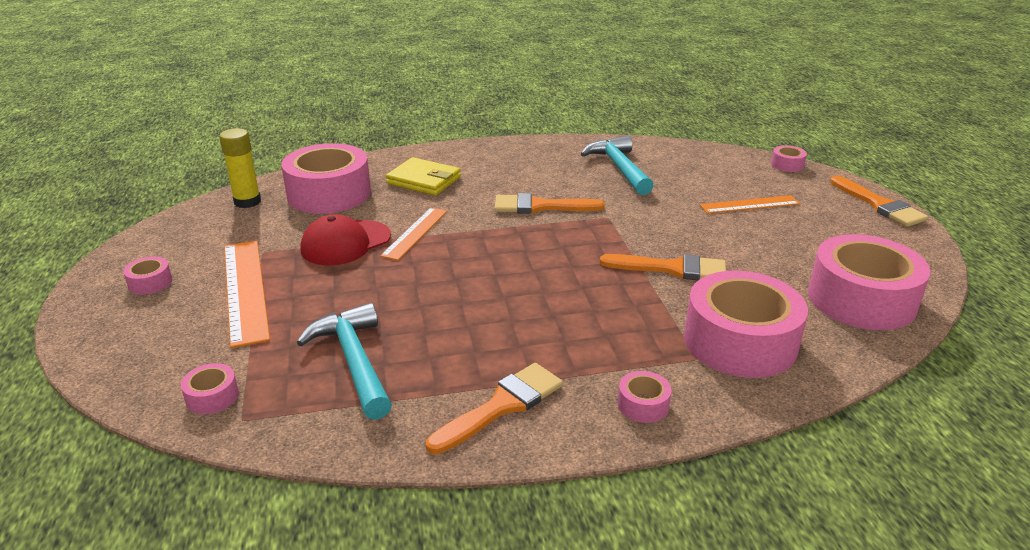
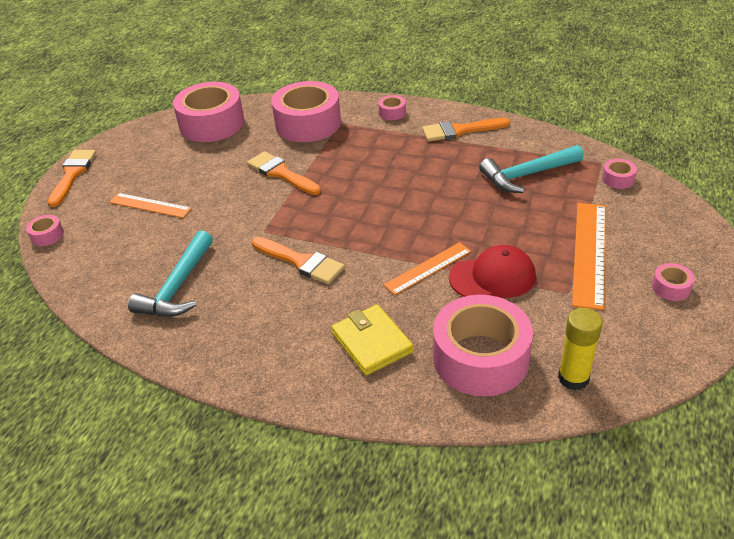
camera: 145 degrees left, 10 degrees up
turquoise hammer [297,303,392,420] -> turquoise hammer turned 60 degrees clockwise [479,145,584,193]

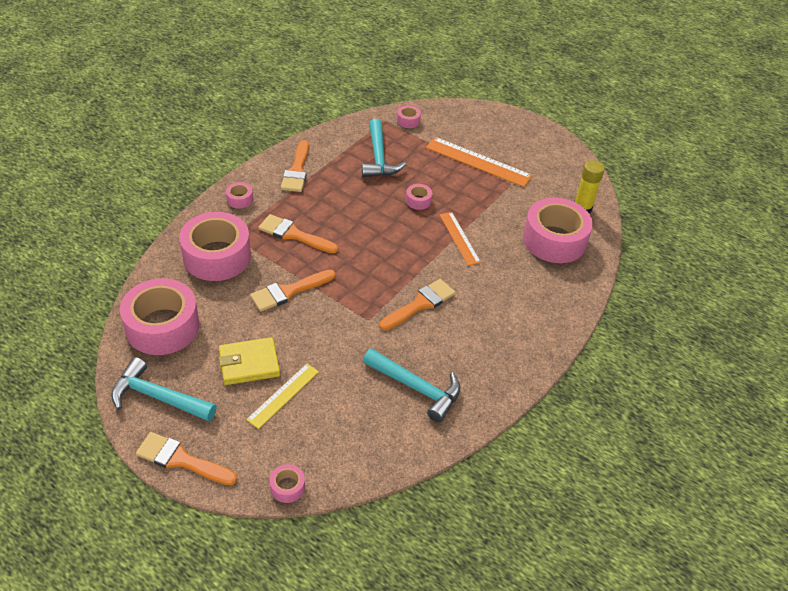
camera: 80 degrees left, 5 degrees up
orange ruler [109,193,192,218] -> yellow ruler [246,364,319,429]
yellow wallet [331,305,413,376] -> yellow wallet moved to [219,337,280,385]
red cap [449,245,536,298] -> none
pink tape [652,263,695,301] -> pink tape moved to [406,184,432,210]
none -> turquoise hammer [111,357,217,421]
none -> orange brush [259,214,338,253]

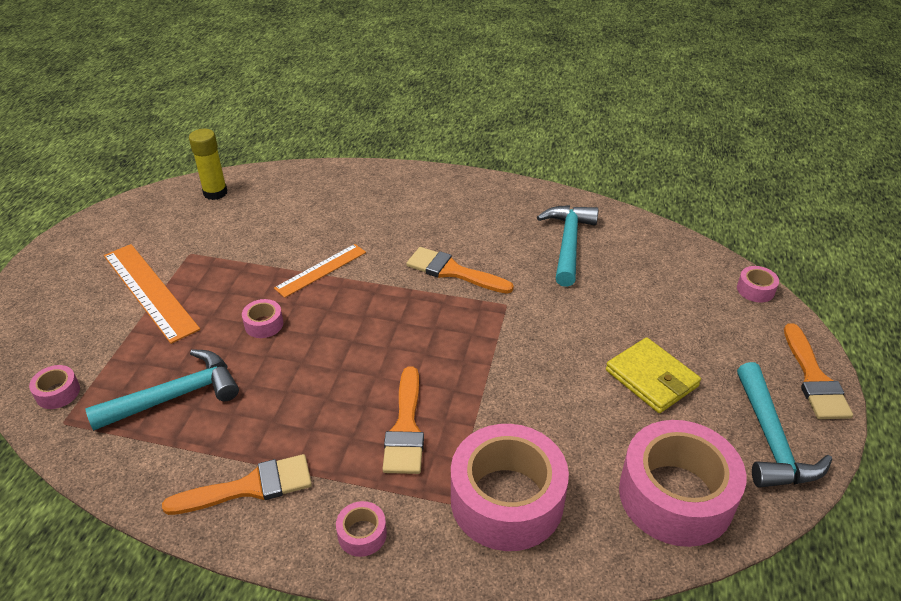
camera: 110 degrees left, 5 degrees down
yellow ruler [246,364,319,429] -> none
orange brush [250,270,336,312] -> none
orange ruler [426,137,533,187] -> orange ruler turned 45 degrees counterclockwise [104,244,200,344]
pink tape [523,198,593,263] -> none

